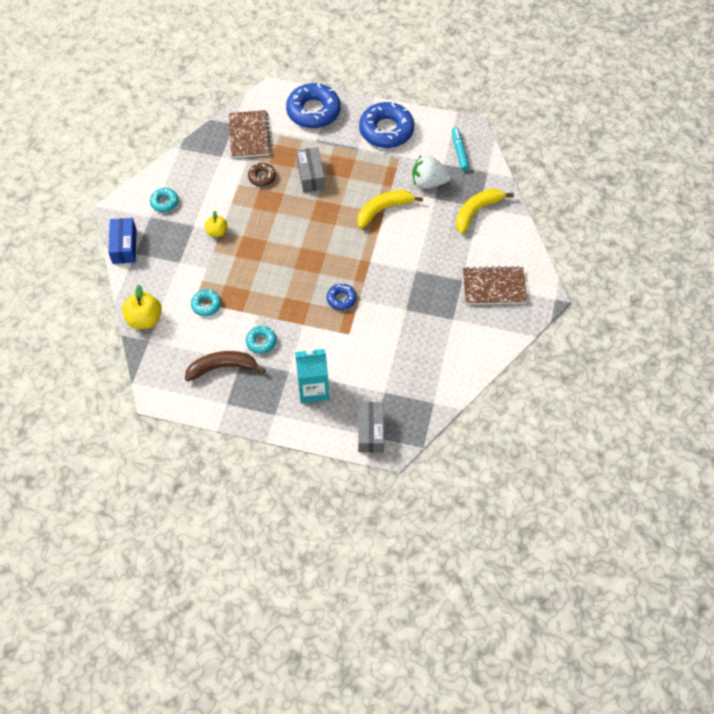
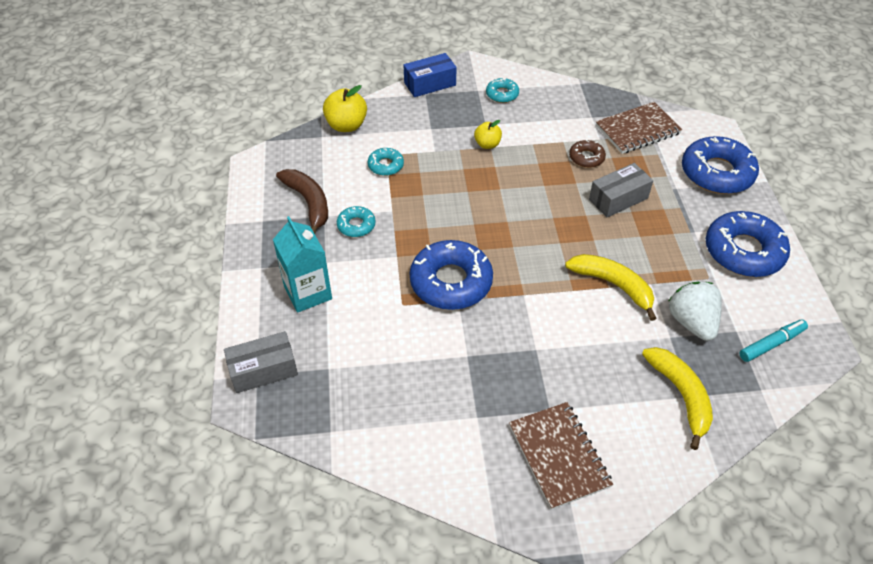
camera: 70 degrees right, 10 degrees down
blue donut [327,283,357,310] -> blue donut [410,240,493,310], size x2.02
yellow banana [456,189,514,234] -> yellow banana turned 45 degrees clockwise [642,347,713,450]

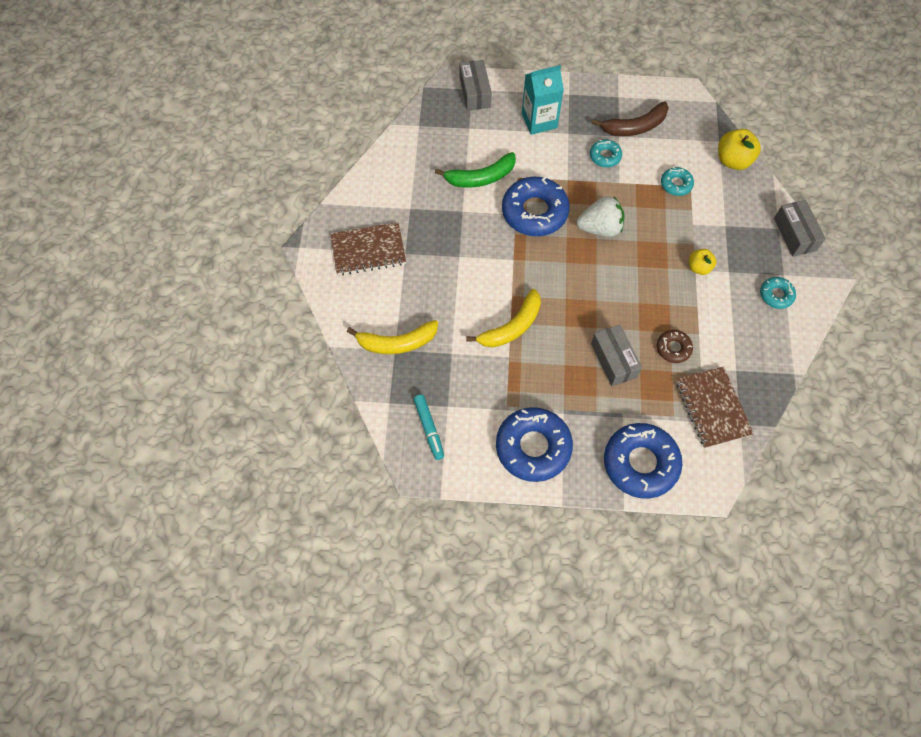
camera: 100 degrees right, 15 degrees up
blue box [404,53,457,97] -> grey box [774,200,826,257]
white strawberry [669,282,722,341] -> white strawberry moved to [577,196,624,237]
none -> green banana [435,152,516,188]

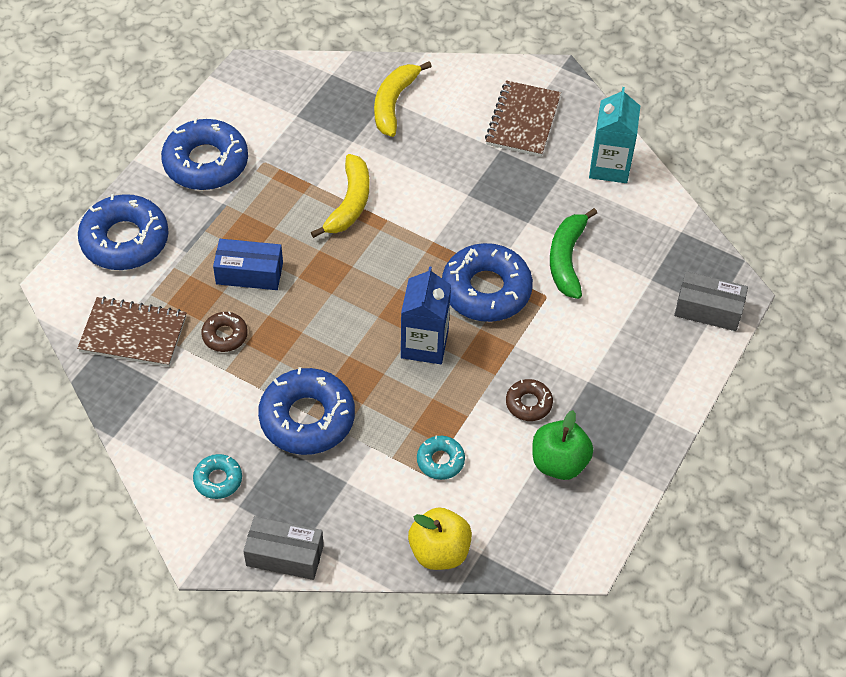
camera: 115 degrees right, 10 degrees down
turquoise marker [414,394,444,460] -> none
yellow banana [466,289,541,347] -> yellow banana turned 150 degrees counterclockwise [311,154,370,238]
turquoise carton [522,65,564,135] -> turquoise carton moved to [589,87,640,183]
white strawberry [577,196,624,237] -> blue carton [401,266,451,364]
turquoise donut [590,140,622,167] -> brown donut [506,379,553,421]
grey box [591,325,642,386] -> blue box [213,239,283,290]
brown banana [592,101,669,136] -> green apple [532,410,593,480]
yellow apple [689,249,717,275] -> blue donut [258,367,355,455]

